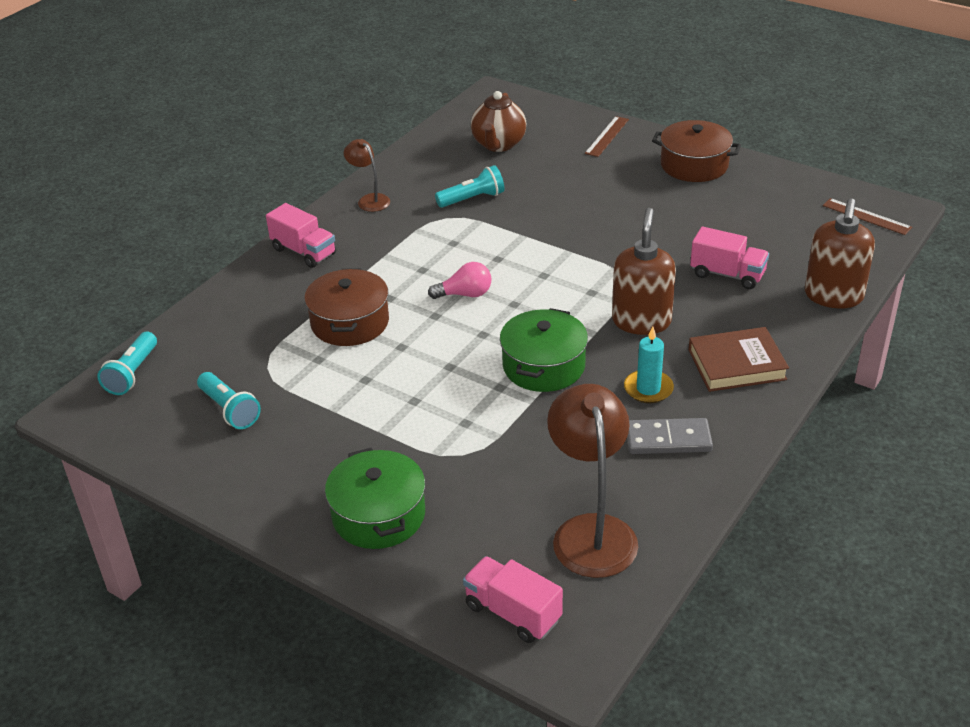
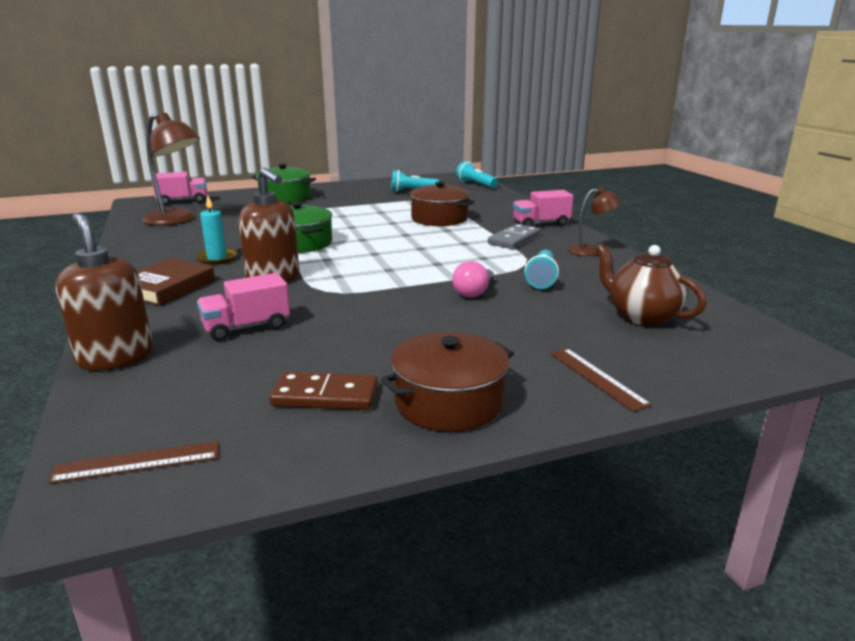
camera: 125 degrees right, 15 degrees down
pink light bulb [428,262,491,299] -> pink light bulb moved to [452,261,494,298]
grey domino [627,418,713,454] -> grey domino moved to [488,224,540,249]
none -> brown domino [270,372,378,410]

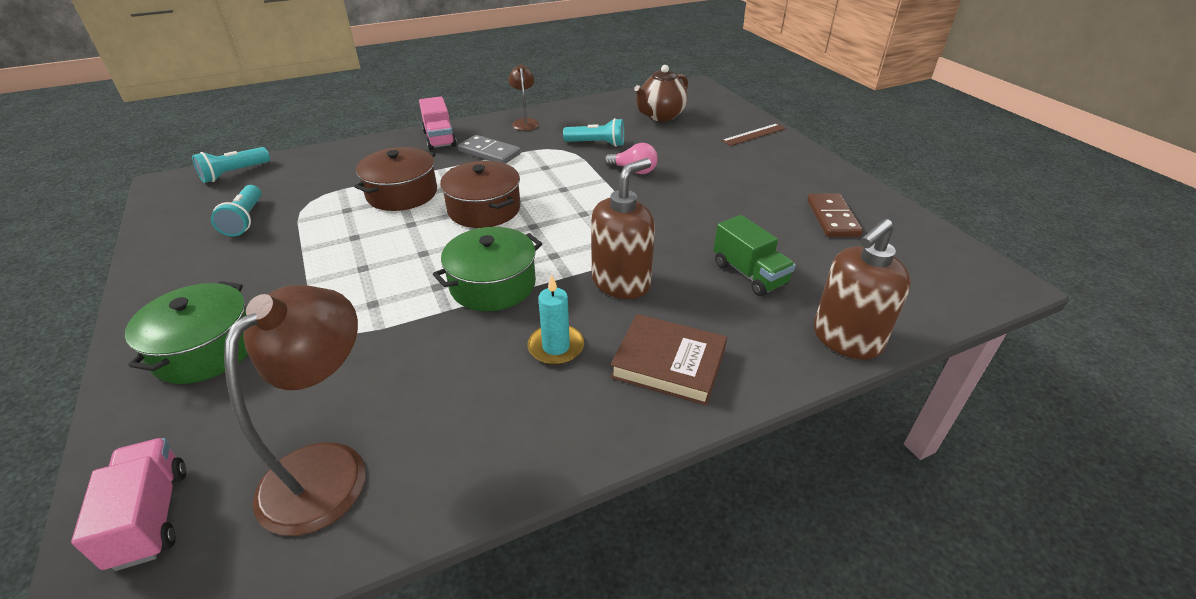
camera: 95 degrees left, 15 degrees up
brown ruler [48,441,219,484] -> none
pink truck [197,273,290,341] -> green truck [714,215,796,296]
brown pot [381,332,514,432] -> brown pot moved to [440,161,521,228]

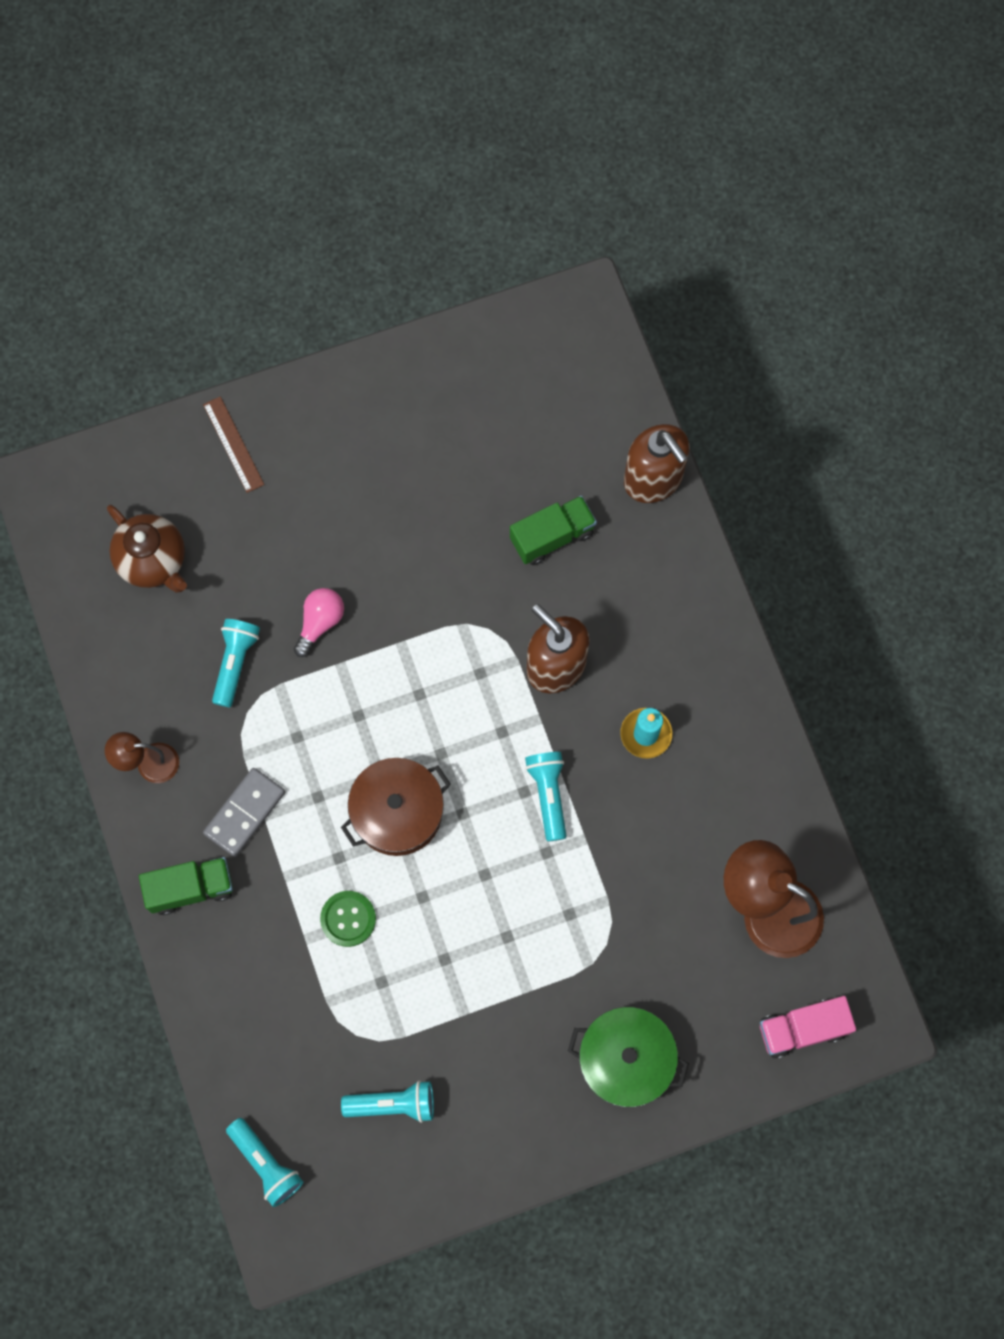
camera: 85 degrees left, 35 degrees up
brown pot [354,147,437,211] -> green button [320,891,376,947]
pink truck [419,96,457,150] -> green truck [139,857,233,915]
green pot [433,227,542,311] -> turquoise flashlight [525,752,567,842]
brown book [610,314,727,405] -> none
brown domino [807,194,863,237] -> none

